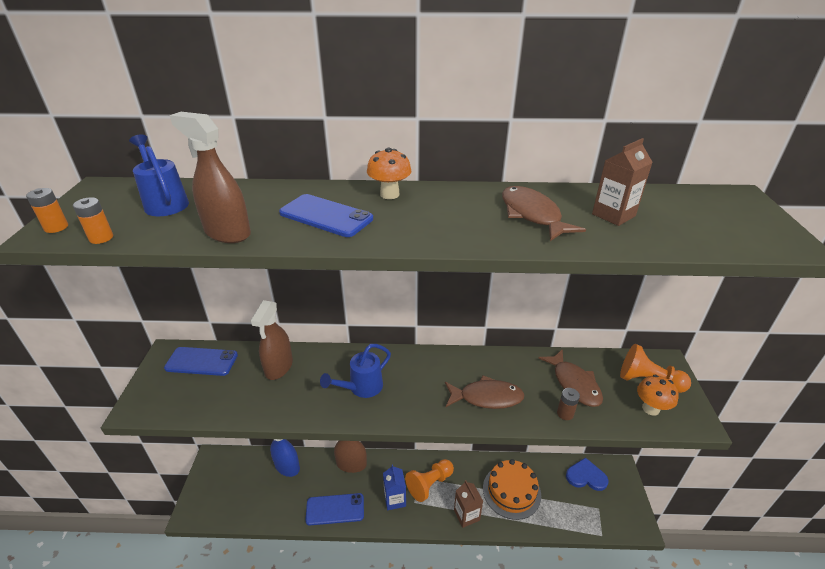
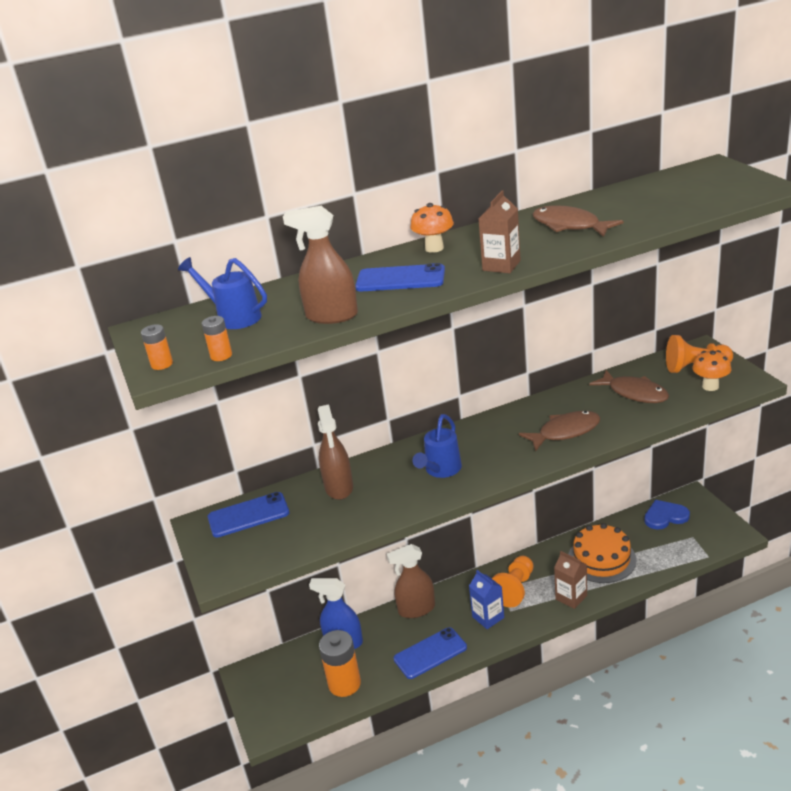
camera: 20 degrees left, 5 degrees down
brown battery [557,388,580,420] -> none
brown carton [592,138,653,226] -> brown carton moved to [478,190,521,273]
none -> orange battery [319,630,361,697]

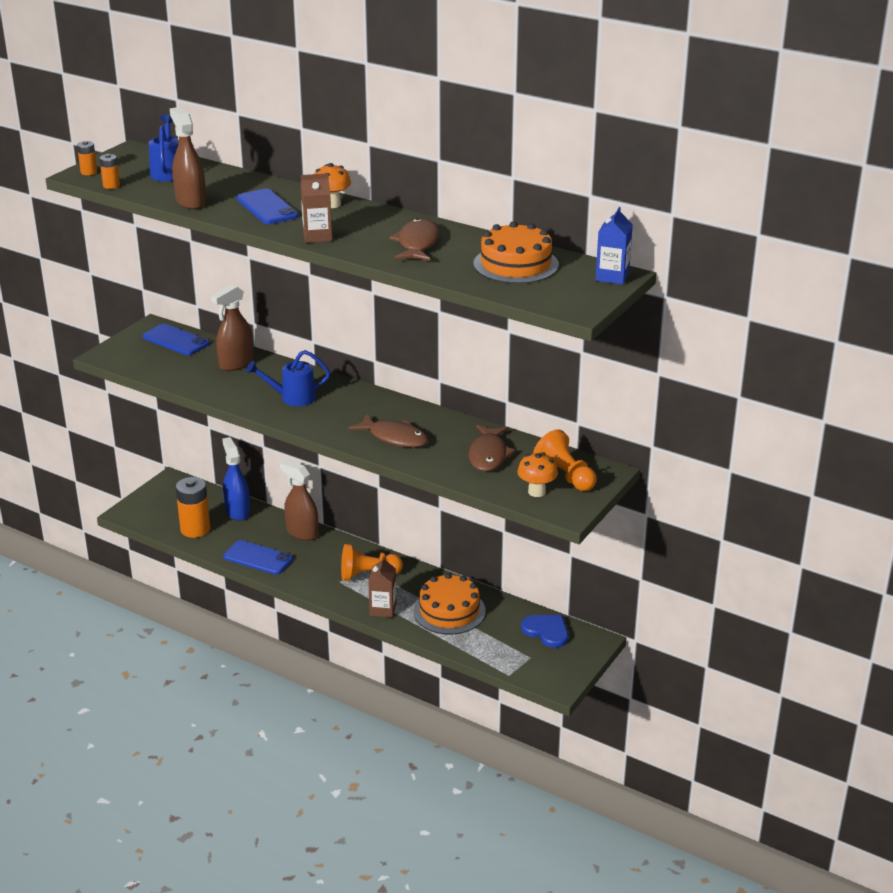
camera: 50 degrees right, 0 degrees up
blue carton [469,570,504,629] -> blue carton moved to [596,207,633,285]
none -> orange cake [473,221,559,284]

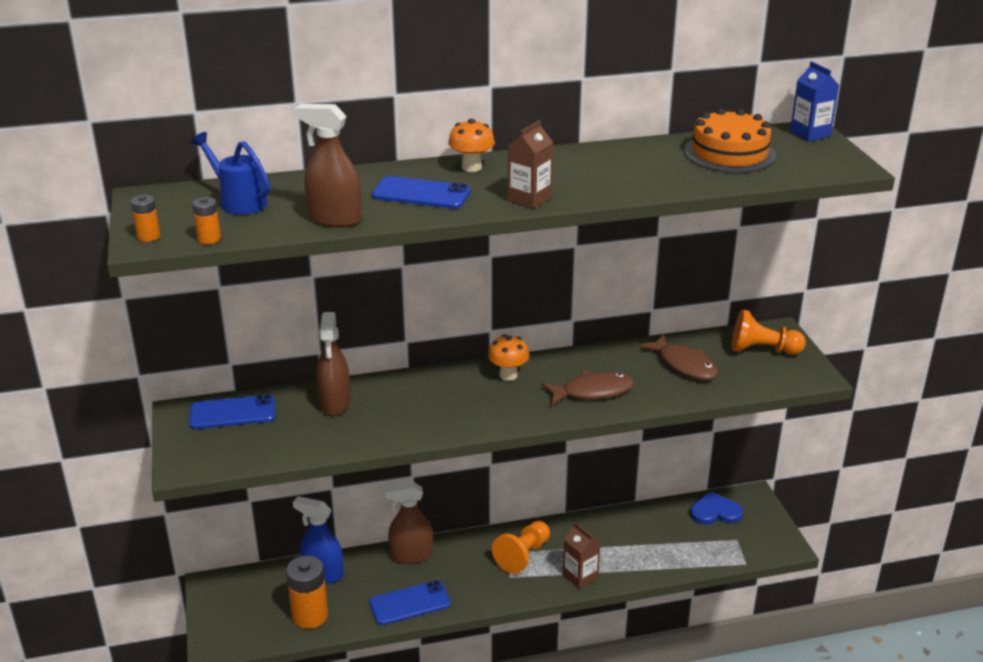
camera: 45 degrees left, 0 degrees up
blue watering can [246,350,330,406] -> none
brown fish [389,218,439,261] -> none
orange cake [413,573,486,634] -> none
orange mushroom [517,452,558,497] -> orange mushroom moved to [488,334,529,381]

